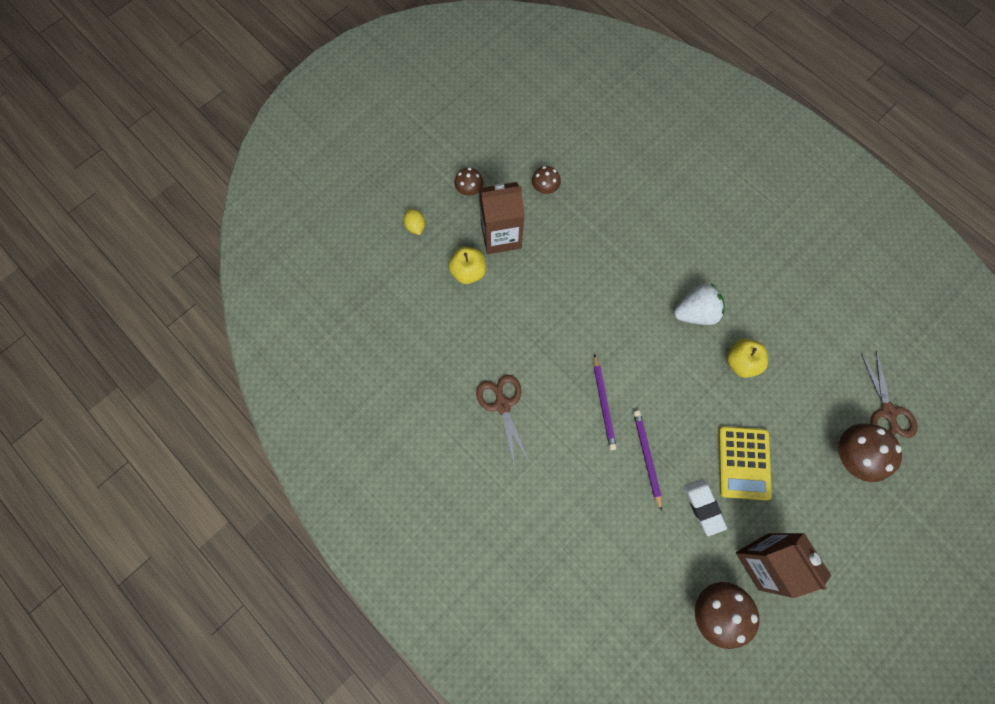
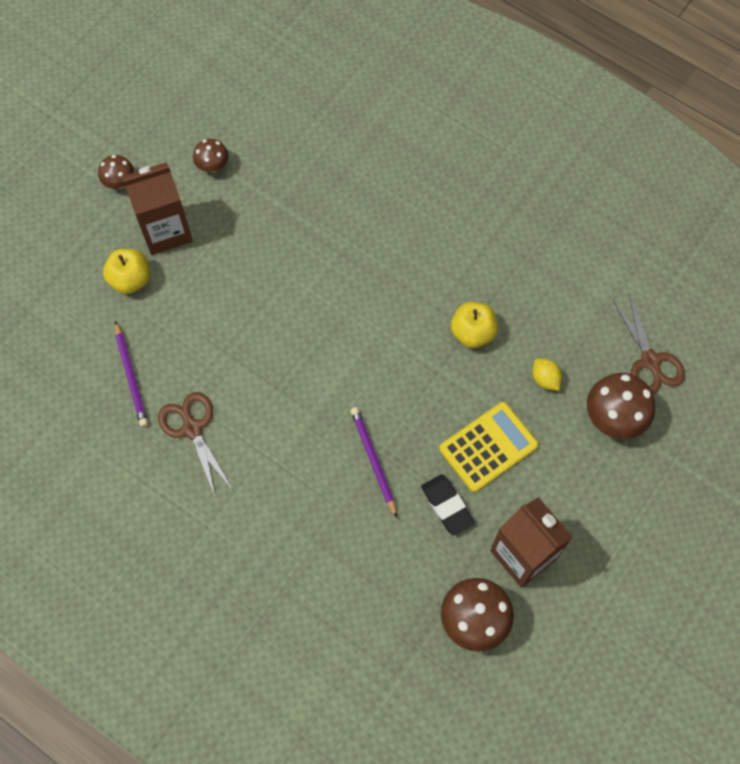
camera: 10 degrees left, 5 degrees down
yellow lemon [403,209,425,235] -> yellow lemon moved to [532,358,562,391]
purple pencil [594,354,617,450] -> purple pencil moved to [115,321,148,427]
white strawberry [674,283,725,325] -> none
white eraser [684,480,727,536] -> black eraser [421,474,474,536]
yellow calculator [718,426,772,500] -> yellow calculator turned 120 degrees counterclockwise [439,402,538,492]

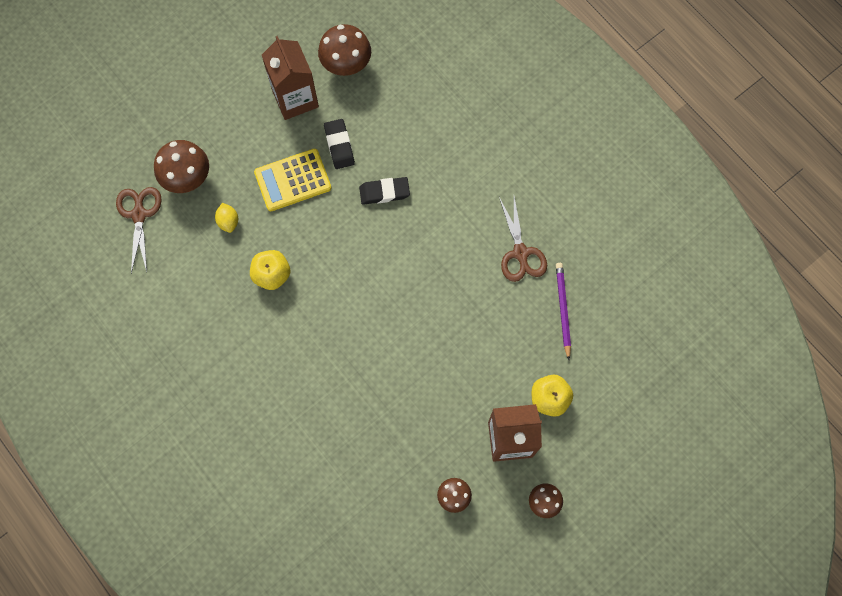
camera: 165 degrees left, 5 degrees up
purple pencil [350,407,397,518] -> black eraser [359,177,410,205]

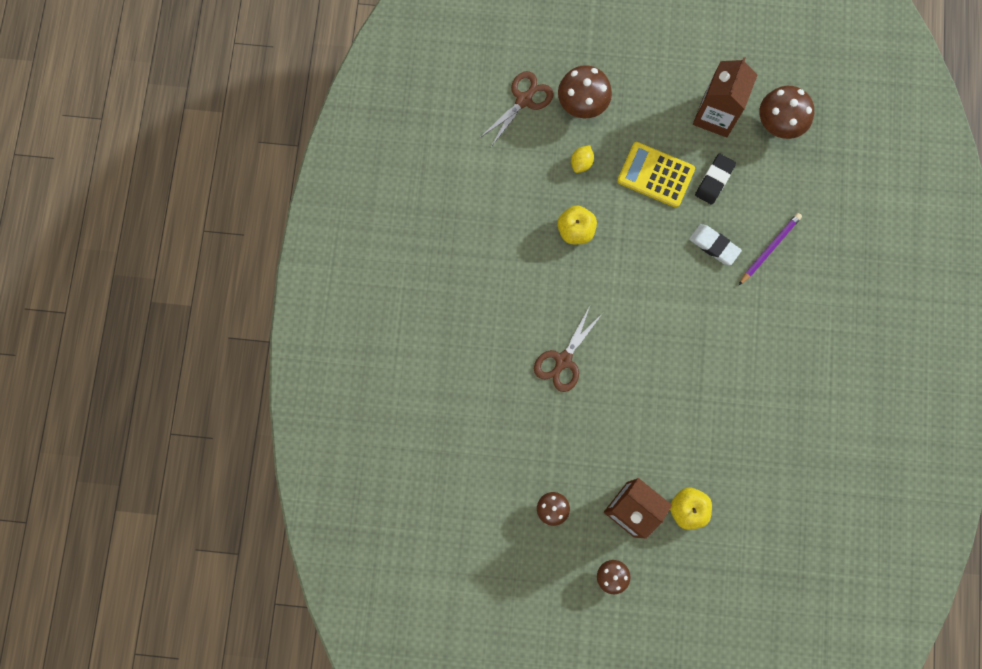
camera: 45 degrees right, 5 degrees up
black eraser [359,177,410,205] -> white eraser [689,224,742,265]
brown scissors [499,197,547,282] -> brown scissors moved to [534,304,603,392]
purple pencil [556,263,571,360] -> purple pencil moved to [739,213,802,285]

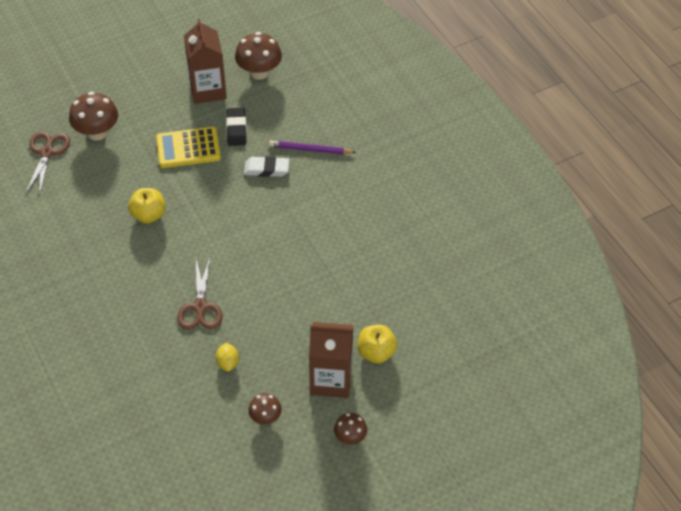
camera: 35 degrees left, 25 degrees down
yellow lemon [571,145,594,173] -> yellow lemon moved to [216,343,239,372]
purple pencil [739,213,802,285] -> purple pencil turned 90 degrees counterclockwise [269,141,356,154]

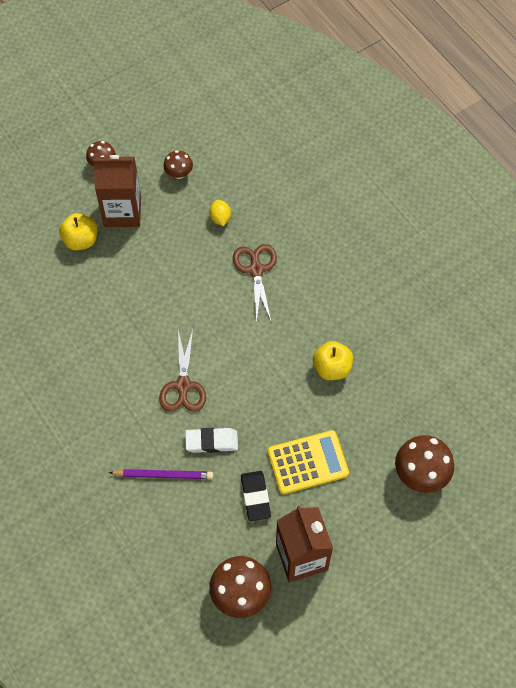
camera: 175 degrees right, 10 degrees up
brown scissors [26,132,70,196] -> brown scissors moved to [159,330,206,412]

